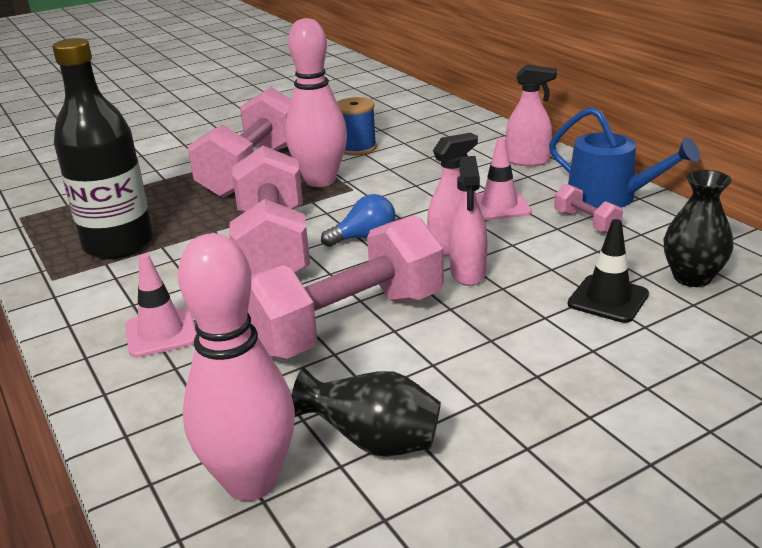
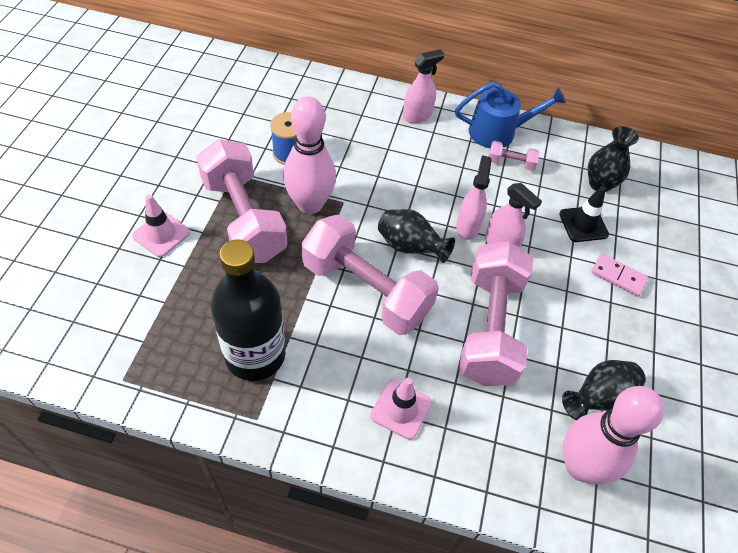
camera: 50 degrees left, 25 degrees up
blue light bulb [321,194,396,247] -> black vase [378,209,455,263]
pink traffic cone [476,137,532,221] -> pink traffic cone moved to [132,194,190,257]
none -> pink domino [591,254,649,297]

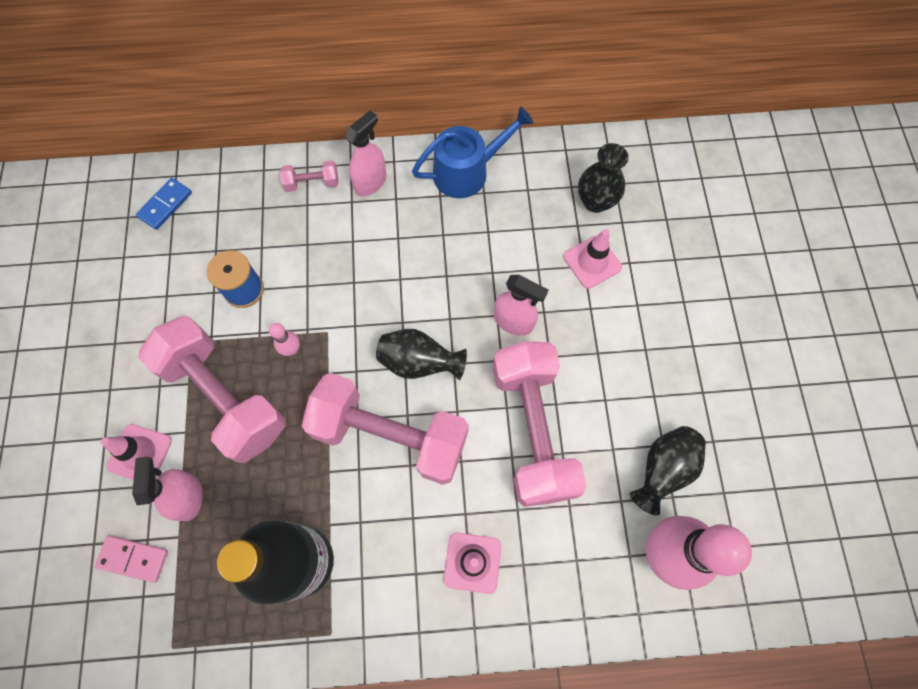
camera: 15 degrees left, 15 degrees up
pink bowling pin [283,96,336,214] -> pink bowling pin [269,323,300,356], size x0.41
pink spray bottle [456,155,492,240] -> pink spray bottle moved to [132,457,203,521]
pink dumbbell [489,141,539,171] -> pink dumbbell moved to [280,161,338,192]
black traffic cone [559,186,609,242] -> pink traffic cone [564,229,622,289]
pink domino [591,254,649,297] -> pink domino moved to [95,536,168,583]
none -> blue domino [136,178,192,230]

